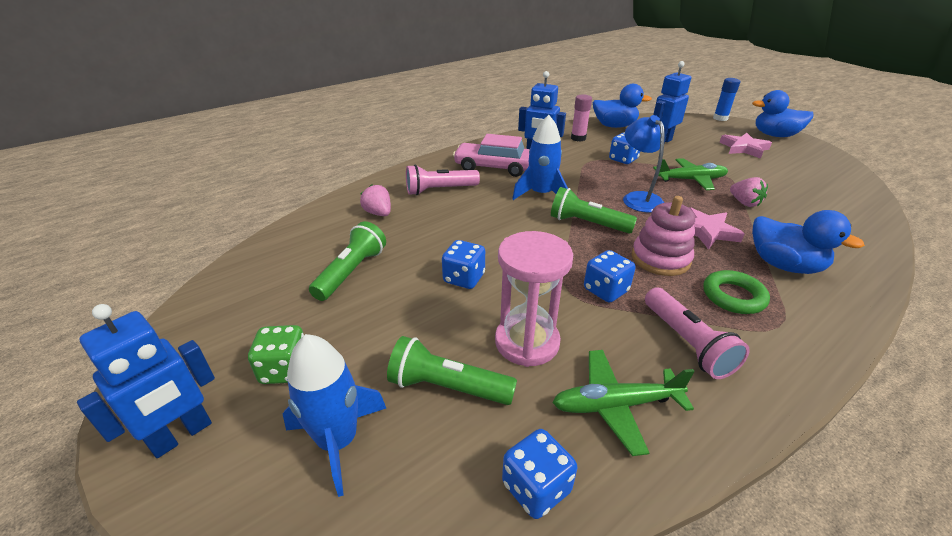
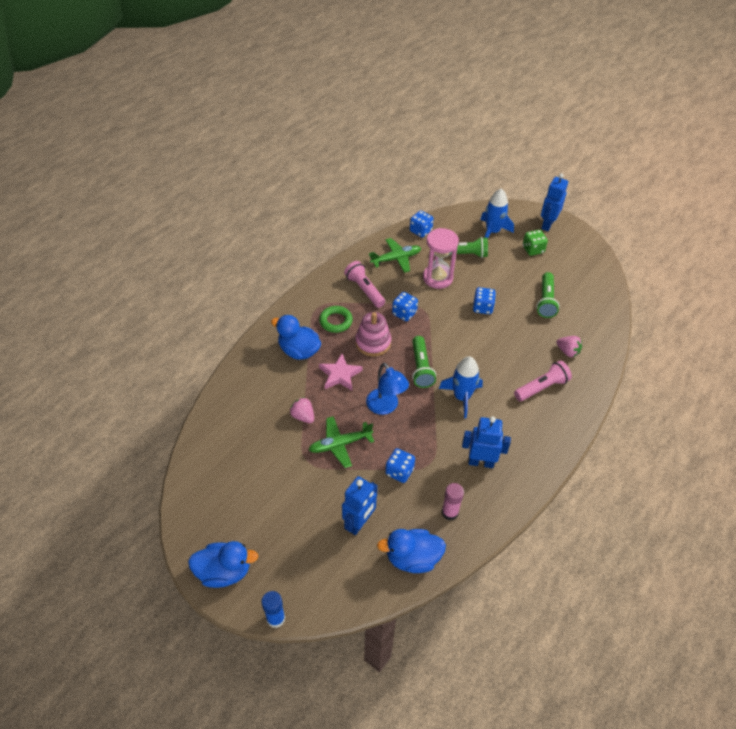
camera: 165 degrees right, 15 degrees up
pink car [453,134,529,177] -> none
green flashlight [551,187,637,234] -> green flashlight turned 75 degrees clockwise [412,336,436,388]
pink star [719,133,772,159] -> none

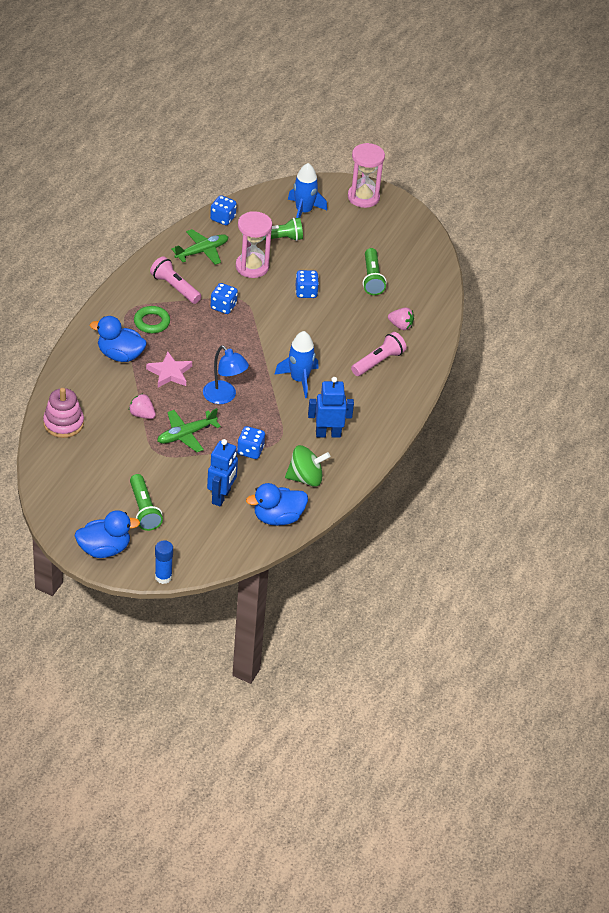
camera: 15 degrees left, 5 degrees down
pink stacking toy [355,312,391,357] -> pink stacking toy moved to [43,388,84,438]
green flashlight [412,336,436,388] -> green flashlight moved to [130,474,163,531]
pink glue stick [442,483,464,520] -> green spinning top [285,445,330,487]
green dice [523,230,548,256] -> none
blue robot [541,173,568,231] -> pink hourglass [348,143,385,208]

